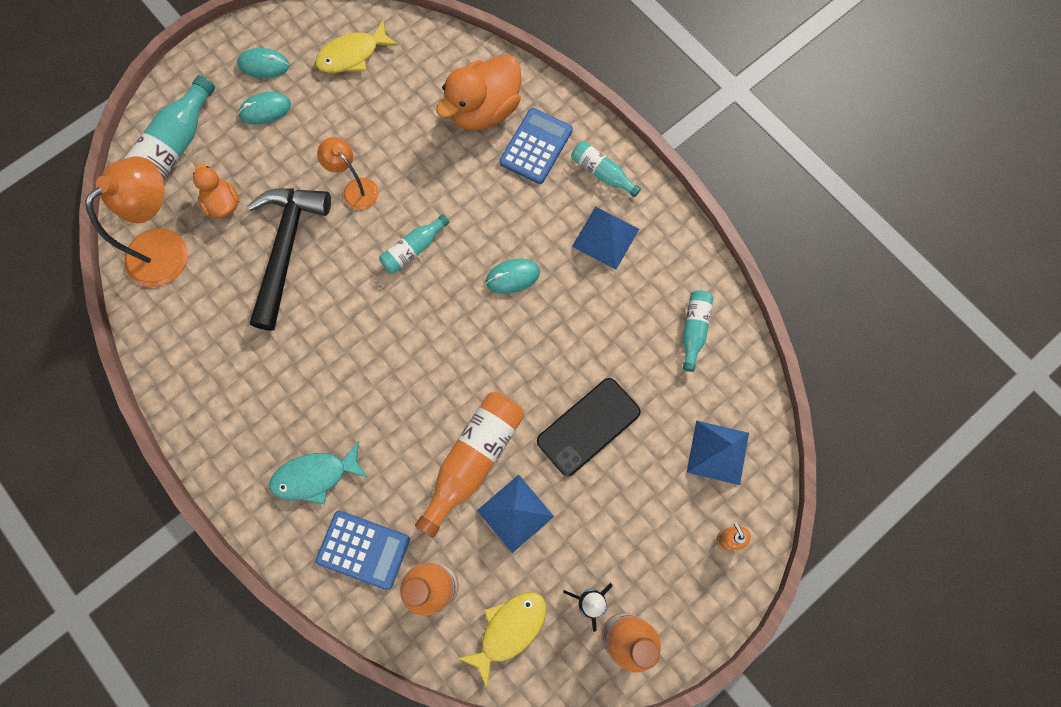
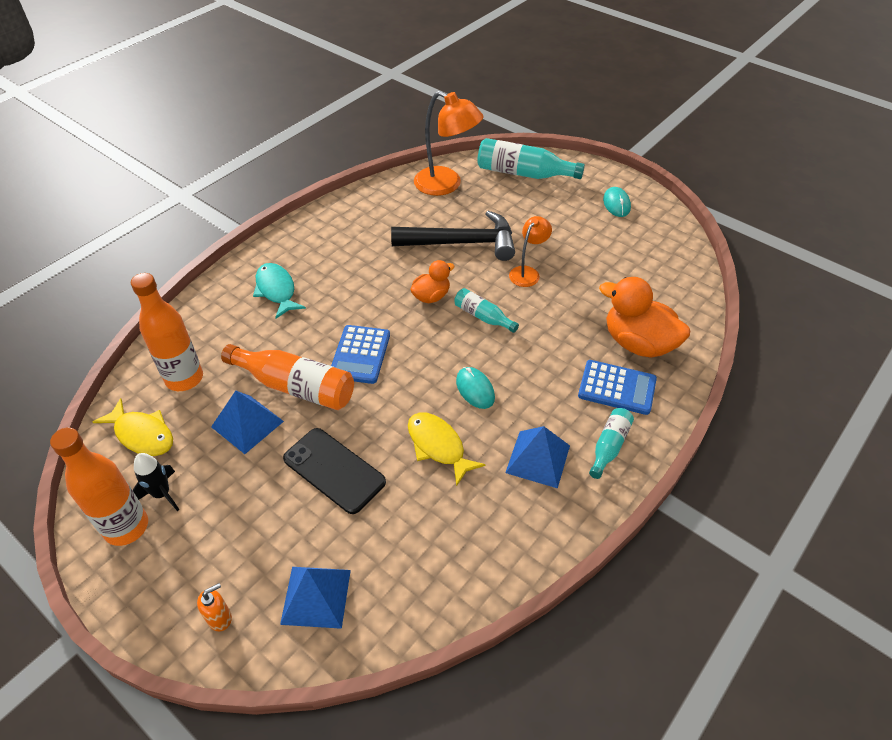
camera: 80 degrees right, 25 degrees down
orange duck [193,163,239,218] -> orange duck moved to [410,260,455,303]
turquoise mouse [238,92,291,125] -> none
yellow fish [315,20,398,73] -> yellow fish moved to [408,412,486,486]
blue calculator [316,511,410,590] -> blue calculator moved to [331,325,390,384]
turquoise bottle [683,290,713,372] -> none

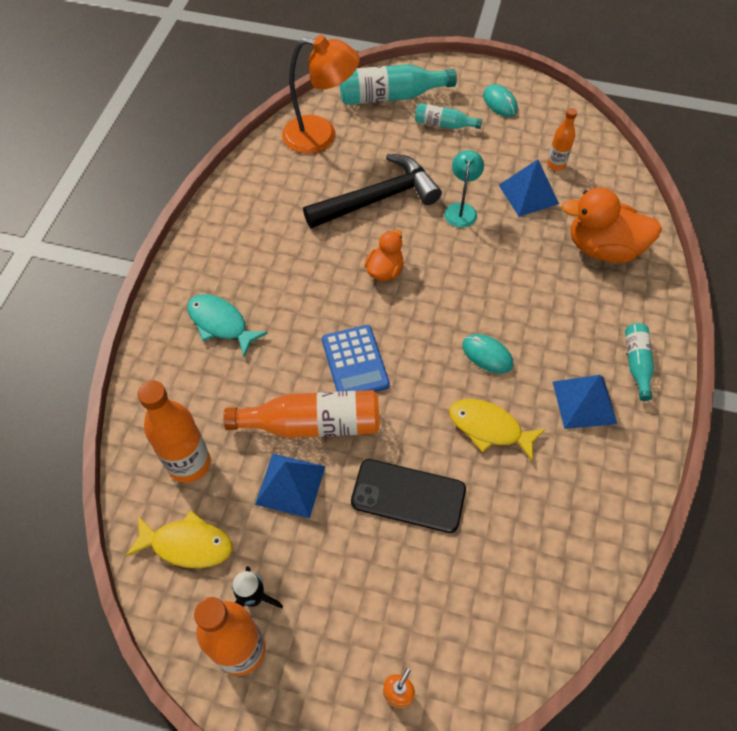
camera: 25 degrees left, 10 degrees up
blue pyramid [280,567,351,629] -> blue pyramid moved to [499,159,559,217]
turquoise bottle [454,288,519,333] -> turquoise bottle moved to [415,103,482,129]
orange lamp [509,216,552,287] -> turquoise lamp [444,150,484,228]
blue calculator [578,360,657,415] -> none
none -> orange bottle [547,108,577,171]

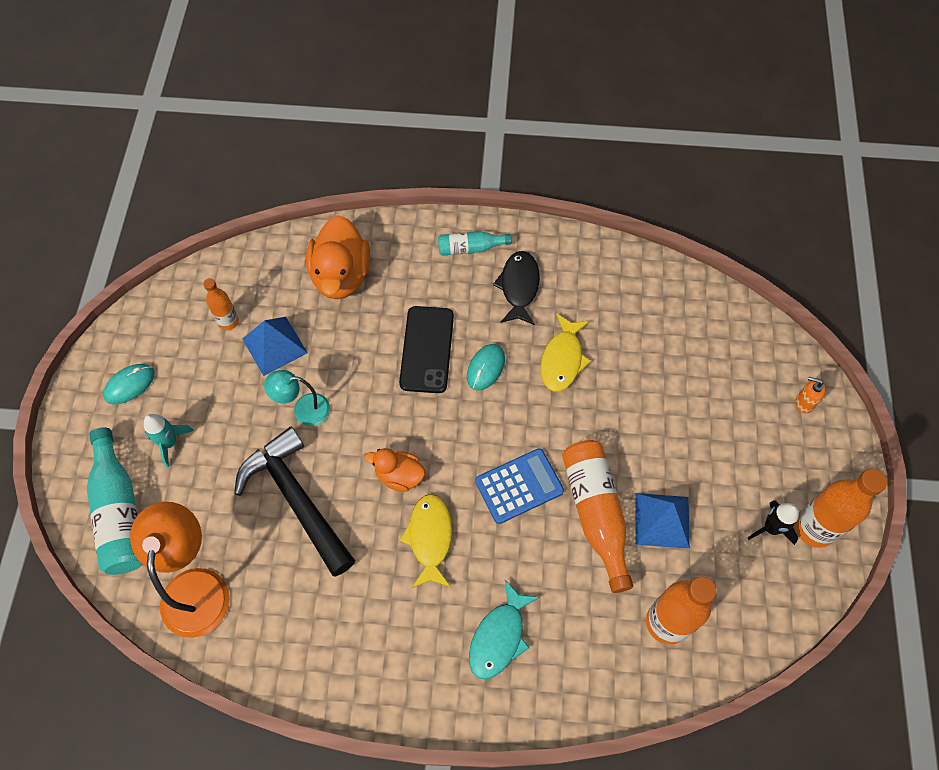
camera: 100 degrees left, 5 degrees up
yellow fish [125,511,232,568] -> yellow fish moved to [400,494,452,588]
black phone [351,459,466,533] -> black phone moved to [399,306,454,393]
turquoise bottle [415,103,482,129] -> turquoise rocket [144,414,194,467]
blue pyramid [553,375,617,429] -> black fish [493,251,540,325]

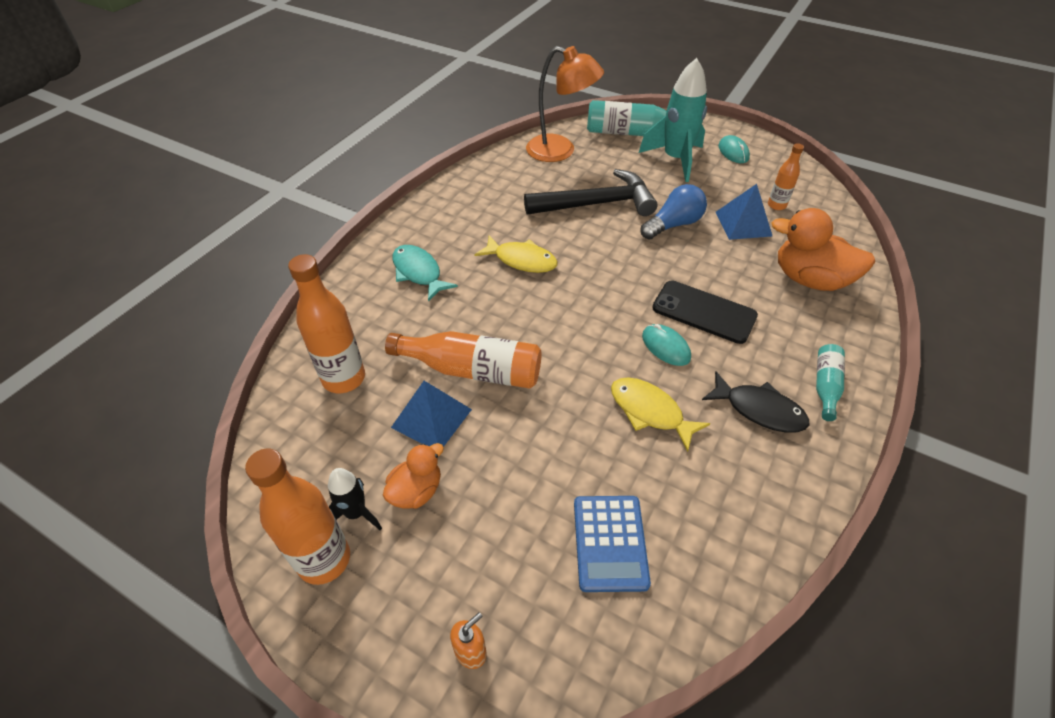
camera: 115 degrees right, 15 degrees down
turquoise rocket [144,414,194,467] -> turquoise rocket [639,58,707,182], size x1.92
turquoise lamp [264,370,330,426] -> blue light bulb [641,184,707,239]
orange duck [365,448,425,492] -> orange duck moved to [383,443,444,509]
blue calculator [475,448,564,524] -> blue calculator moved to [574,496,651,592]

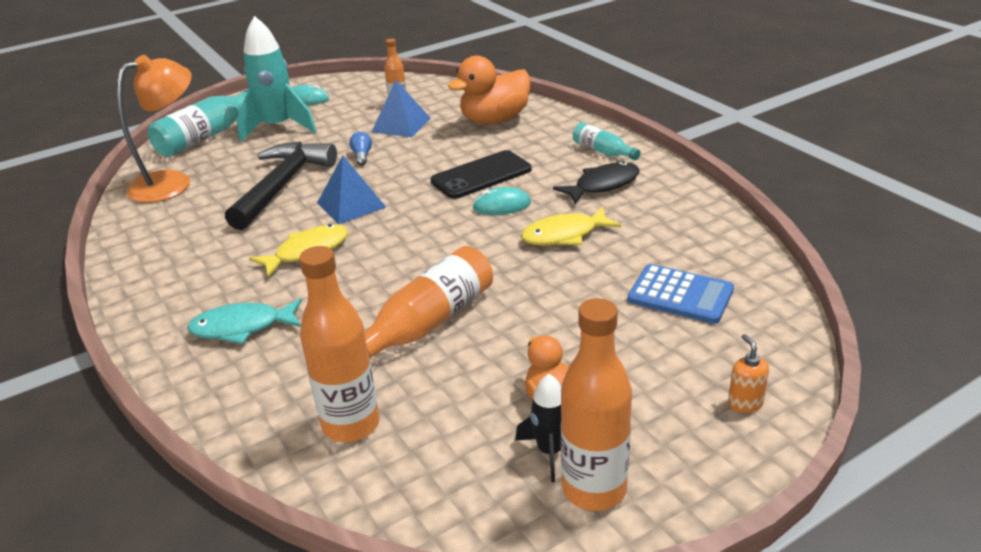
camera: 60 degrees left, 15 degrees down
blue pyramid [391,381,472,447] -> blue pyramid moved to [317,156,387,225]
blue light bulb [641,184,707,239] -> blue light bulb [349,132,372,166], size x0.54

